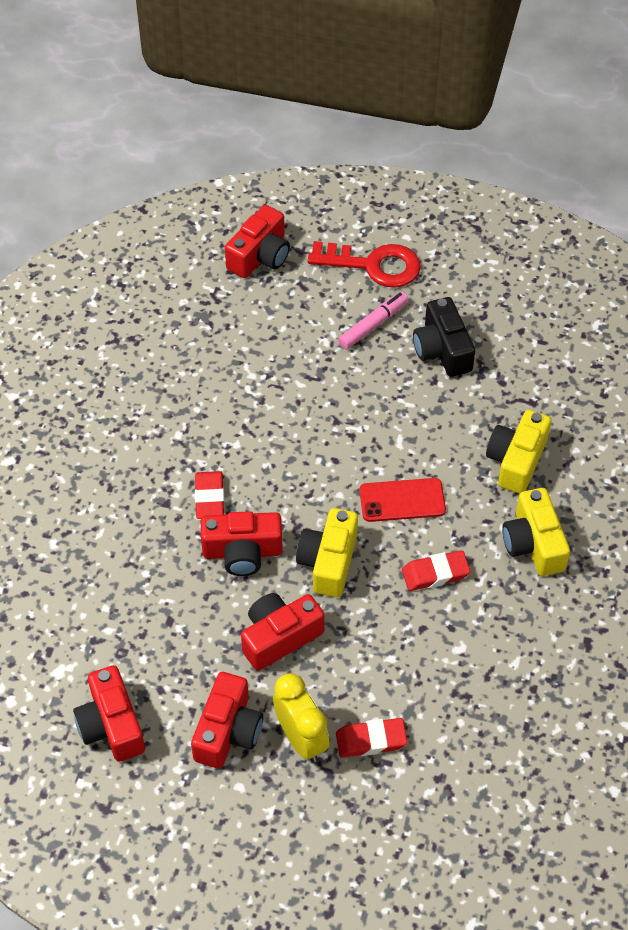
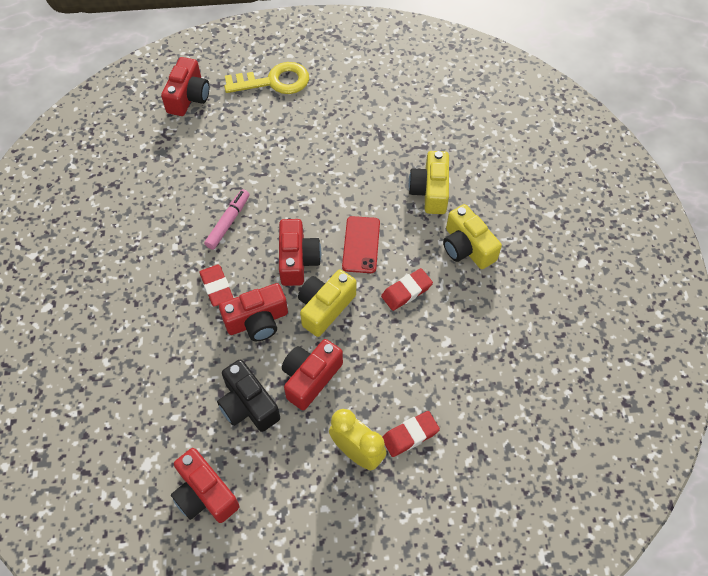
camera: 20 degrees left, 5 degrees up
red camera [191,672,263,769] -> red camera moved to [279,219,321,286]
yellow camera [296,508,358,597] -> yellow camera turned 45 degrees clockwise [298,270,356,337]
red key [308,241,421,288] -> yellow key [224,62,309,94]
pink marker [338,292,408,350] -> pink marker moved to [204,189,250,250]
red phone [360,478,446,522] -> red phone turned 60 degrees counterclockwise [342,216,380,273]
black camera [413,297,475,377] -> black camera moved to [217,359,280,432]

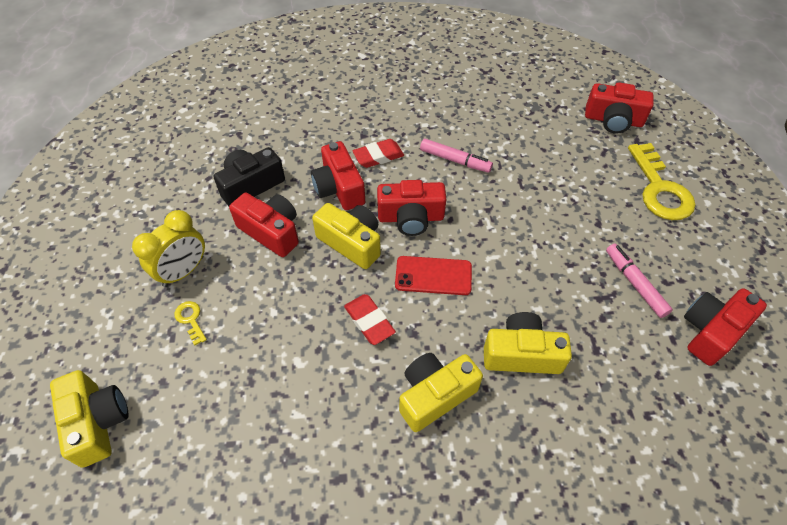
camera: 90 degrees right, 5 degrees down
red camera [171,448,239,523] -> red camera moved to [684,288,767,366]
red eraser [383,411,440,457] -> yellow key [174,301,207,345]
none -> yellow camera [50,370,128,468]
none -> pink marker [606,244,673,318]

